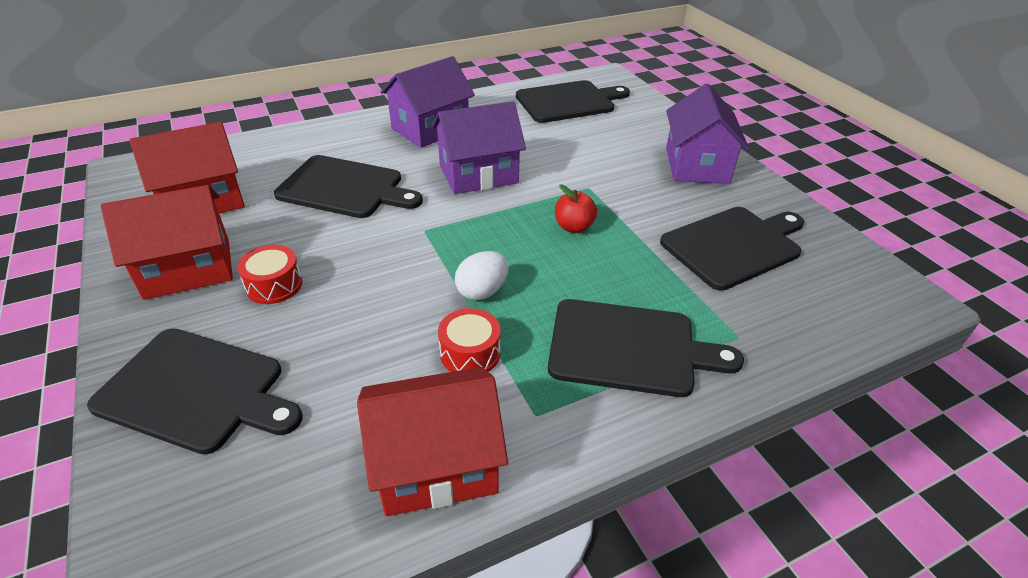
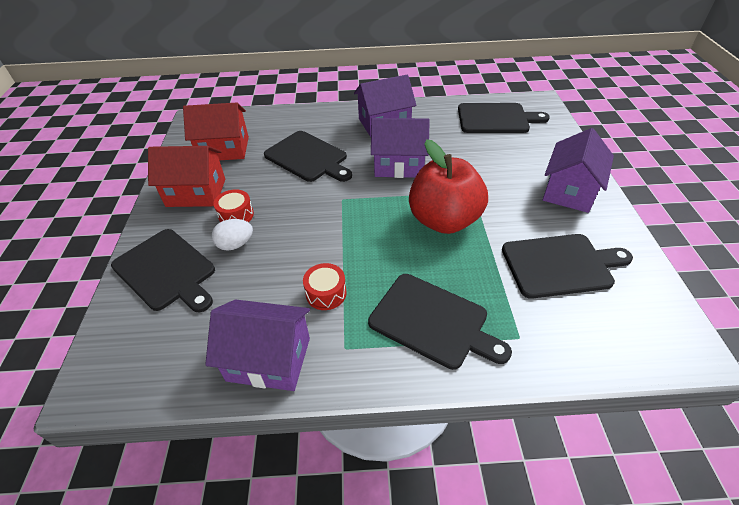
camera: 25 degrees right, 5 degrees up
red house [357,367,508,516] -> purple house [205,299,310,391]
white egg [455,251,509,300] -> white egg moved to [212,219,253,251]
red apple [555,184,597,233] -> red apple [409,139,488,234], size x2.39

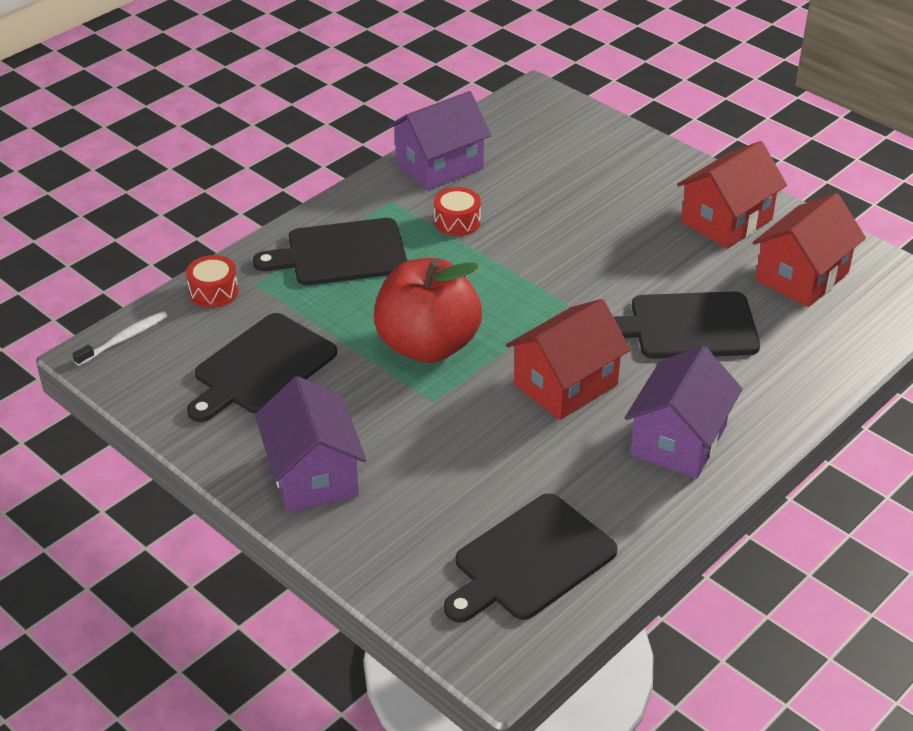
camera: 135 degrees right, 5 degrees down
black cutting board [111,229,215,313] -> none
white egg [212,219,253,251] -> none
red drum [213,189,254,222] -> red drum moved to [186,255,238,308]
purple house [371,118,430,178] -> red house [506,299,631,420]
none -> white toothbrush [72,311,168,366]

